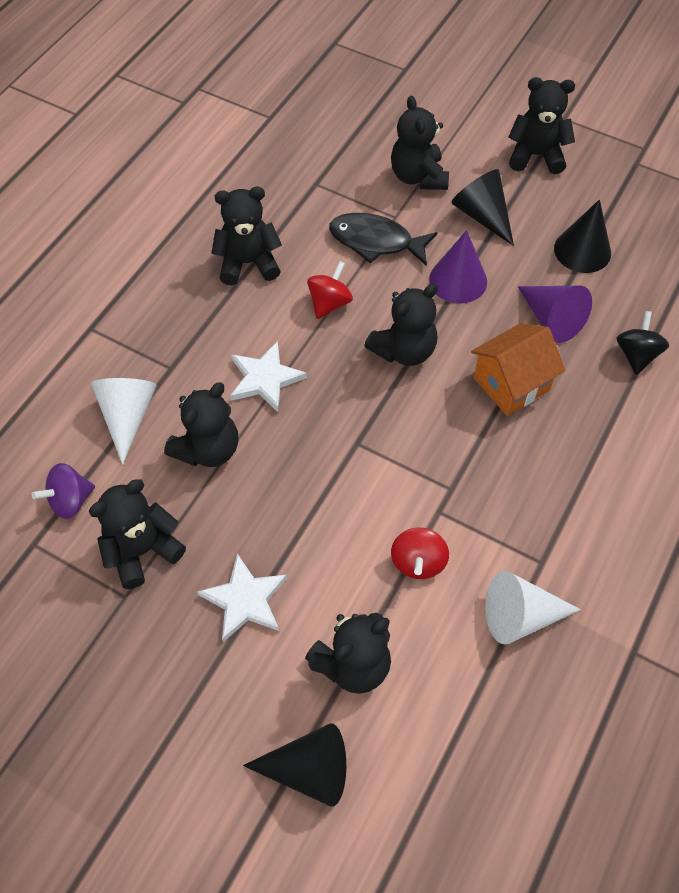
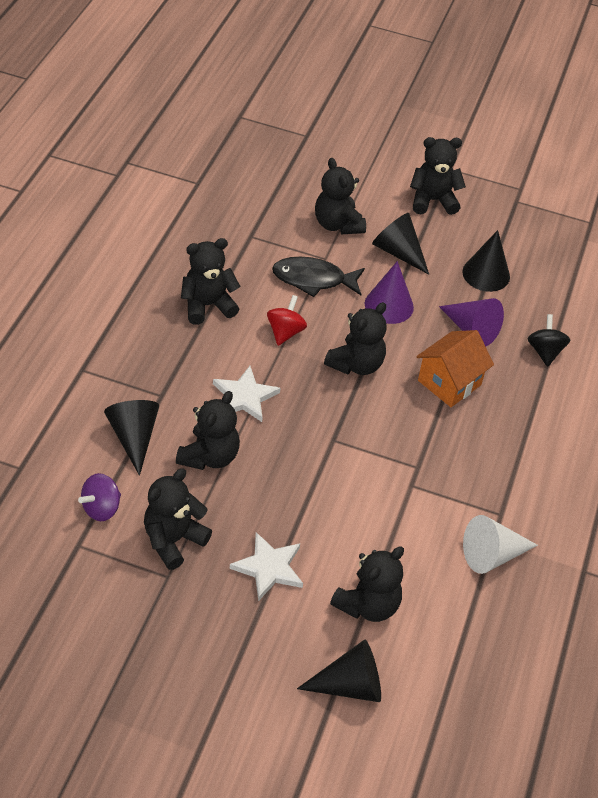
camera: 15 degrees left, 10 degrees down
white cone [91,378,157,465] -> black cone [104,400,159,476]
red spinning top [391,527,449,579] -> none

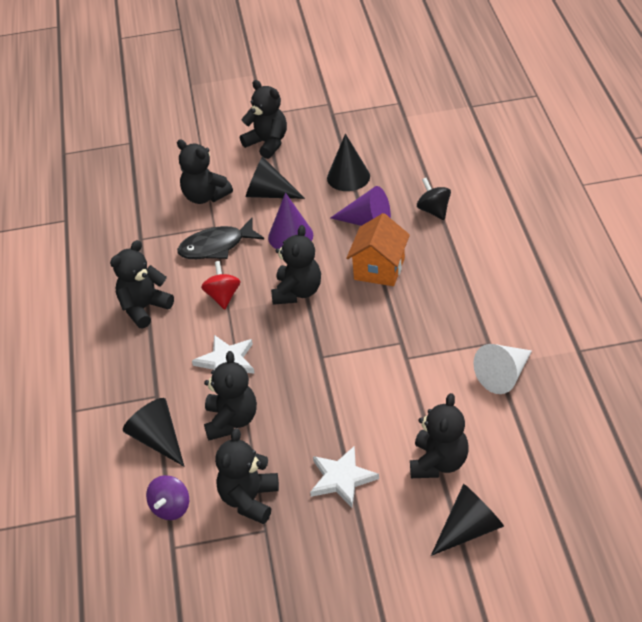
camera: 20 degrees left, 5 degrees down
black teddy bear [410,137,466,215] -> black teddy bear turned 75 degrees clockwise [240,80,287,159]

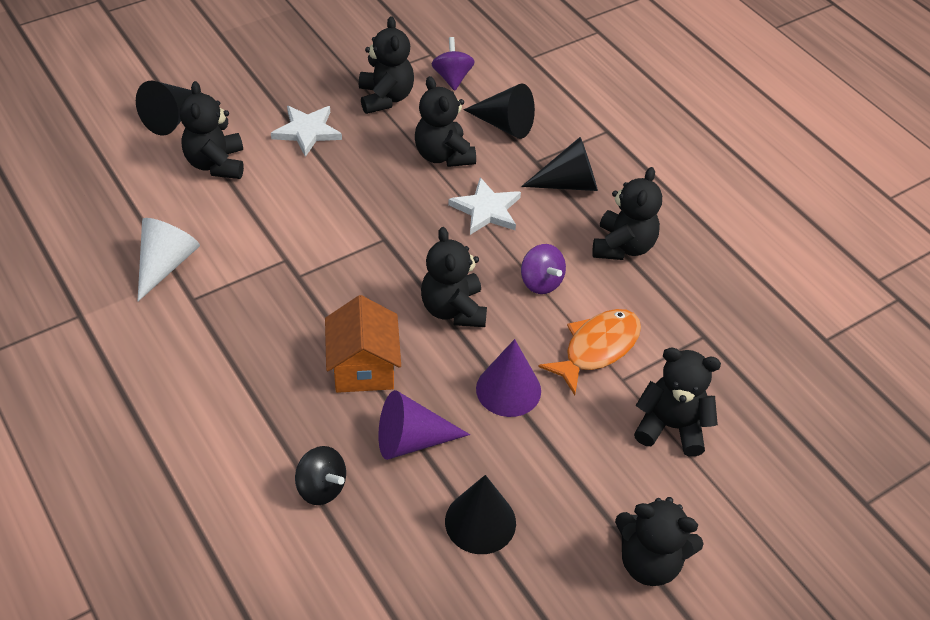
camera: 150 degrees right, 5 degrees up
black fish [177,218,264,259] -> orange fish [538,309,641,395]
red spinning top [201,261,240,309] -> purple spinning top [521,244,566,294]
black cone [246,157,305,199] -> black cone moved to [521,137,598,191]

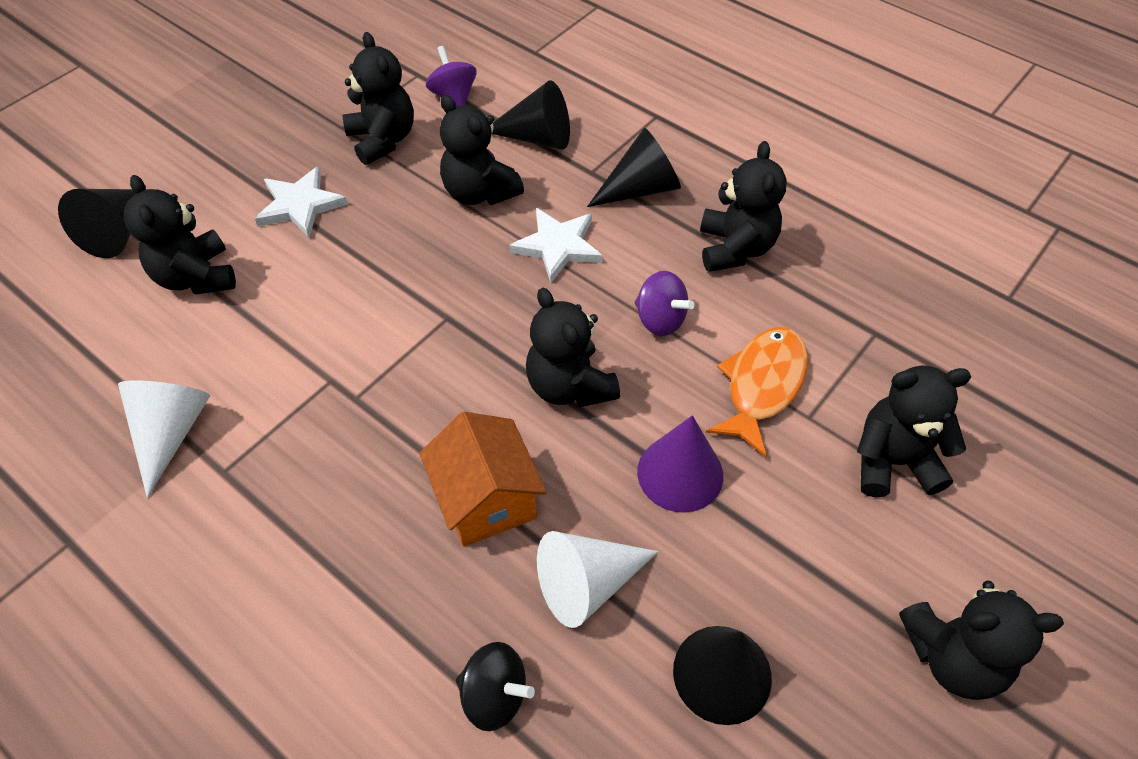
camera: 15 degrees left, 5 degrees up
purple cone [378,390,470,460] -> white cone [537,531,658,628]

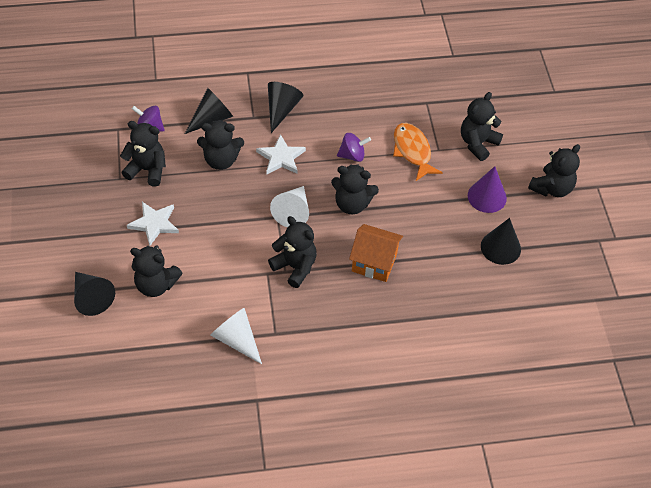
camera: 50 degrees left, 0 degrees up
black spinning top [456,642,535,731] -> none
white cone [537,531,658,628] -> white cone moved to [270,186,309,227]
purple cone [637,415,723,513] -> purple cone moved to [468,166,507,213]
black teddy bear [700,141,787,272] -> black teddy bear moved to [268,216,317,288]

